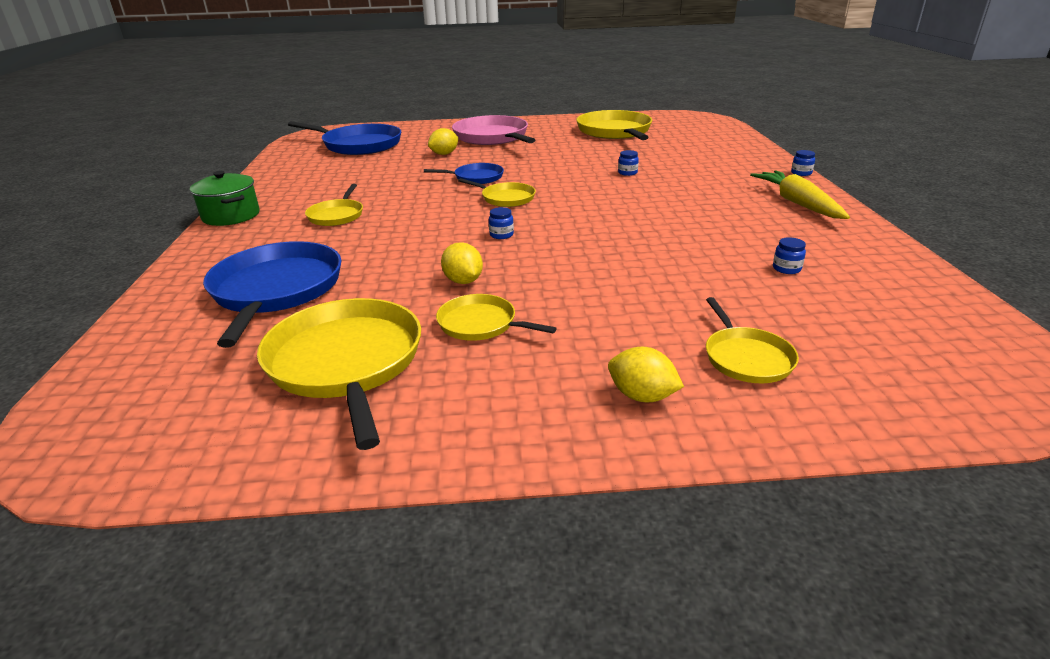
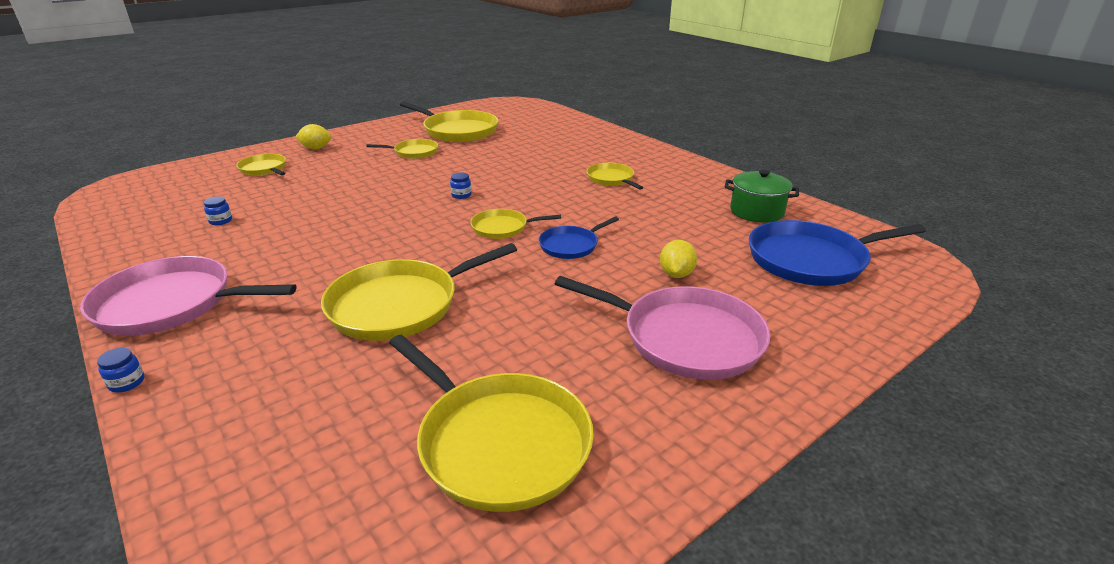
camera: 145 degrees right, 0 degrees up
green pot [190,171,260,226] -> green pot moved to [725,170,799,223]
blue pan [203,241,342,348] -> none
yellow lemon [441,242,483,284] -> none
blue jar [618,150,639,176] -> yellow pan [321,243,517,341]
yellow carrot [750,170,850,219] -> pink pan [80,256,297,336]

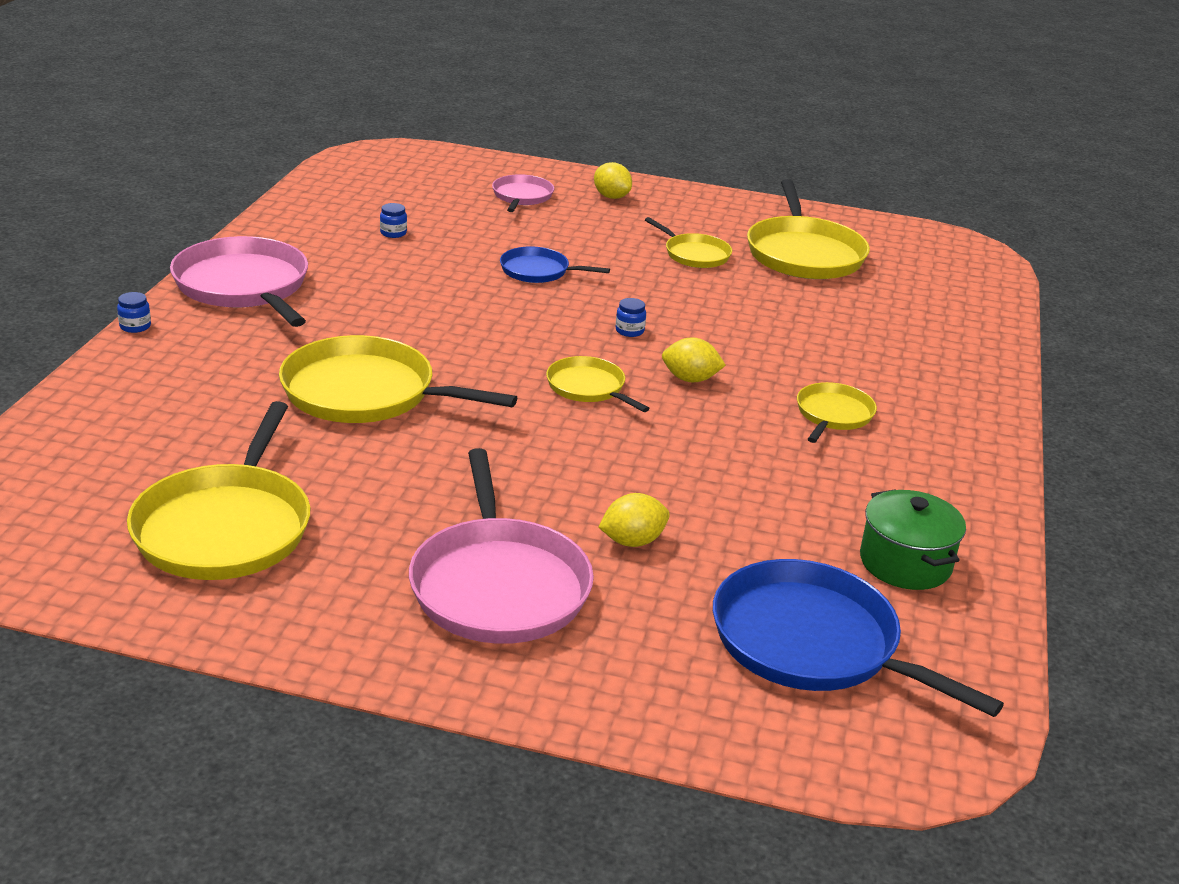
camera: 50 degrees right, 0 degrees up
yellow pan [236,154,286,176] -> pink pan [492,174,554,212]
blue pan [539,217,619,259] -> blue pan moved to [500,246,610,283]
none -> yellow lemon [662,337,726,382]

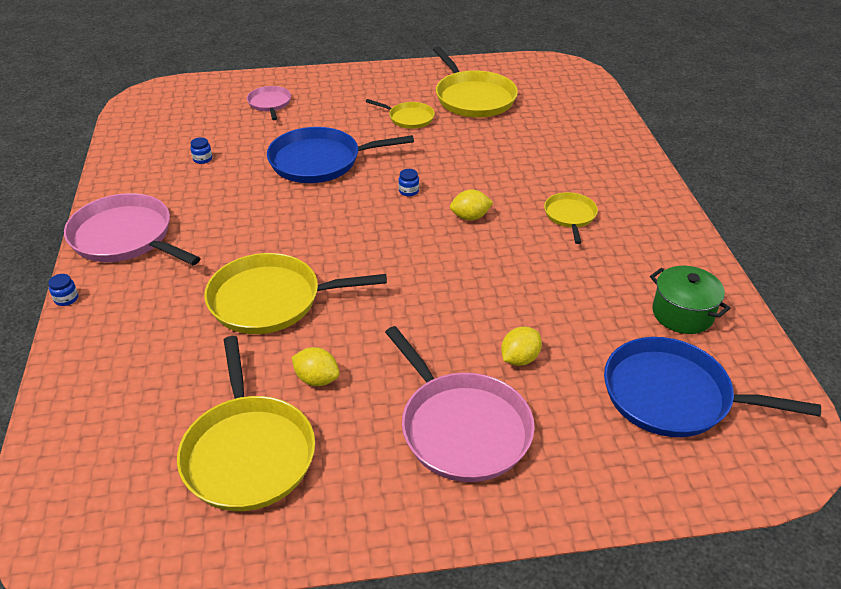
camera: 20 degrees left, 10 degrees up
blue pan [500,246,610,283] -> blue pan [267,127,414,183], size x1.85
yellow pan [546,356,650,412] -> none
yellow lemon [594,162,632,199] -> yellow lemon moved to [291,347,340,386]

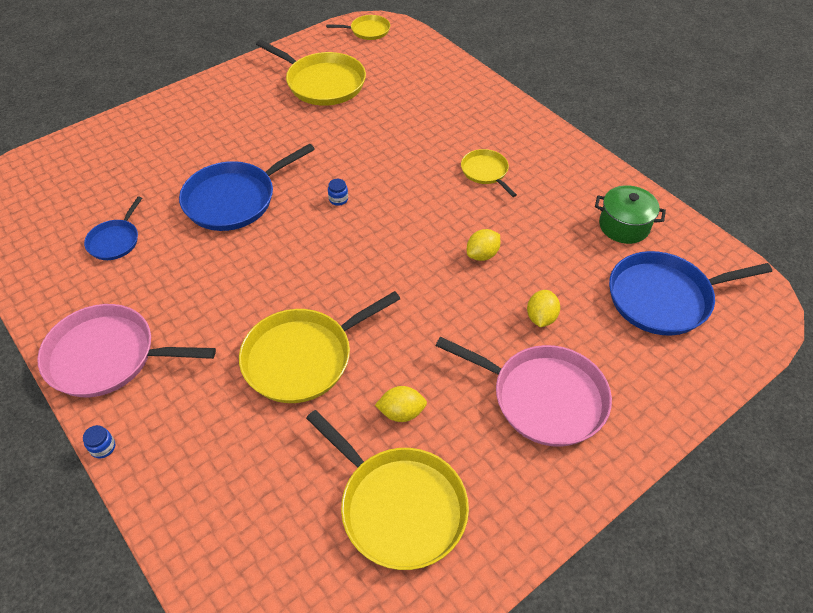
camera: 30 degrees left, 10 degrees up
blue jar [190,137,212,164] -> blue pan [84,196,142,260]
pink pan [247,86,291,120] -> none
yellow pan [366,99,435,129] -> yellow pan moved to [326,15,390,40]
yellow lemon [450,189,493,221] -> yellow lemon moved to [467,229,501,261]

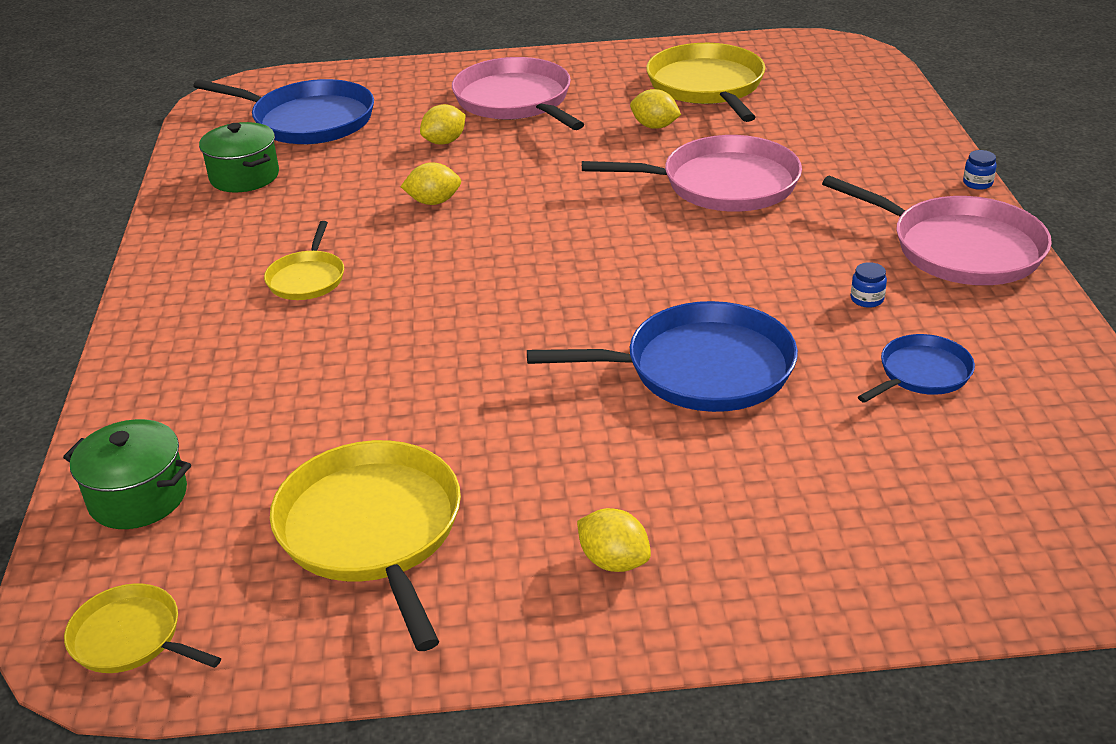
camera: 145 degrees left, 15 degrees down
yellow pan [239,291,400,403] -> pink pan [582,135,802,212]
blue jar [328,179,348,206] -> blue jar moved to [851,262,887,308]
none -> green pot [63,419,191,529]
none -> yellow lemon [577,508,651,572]

